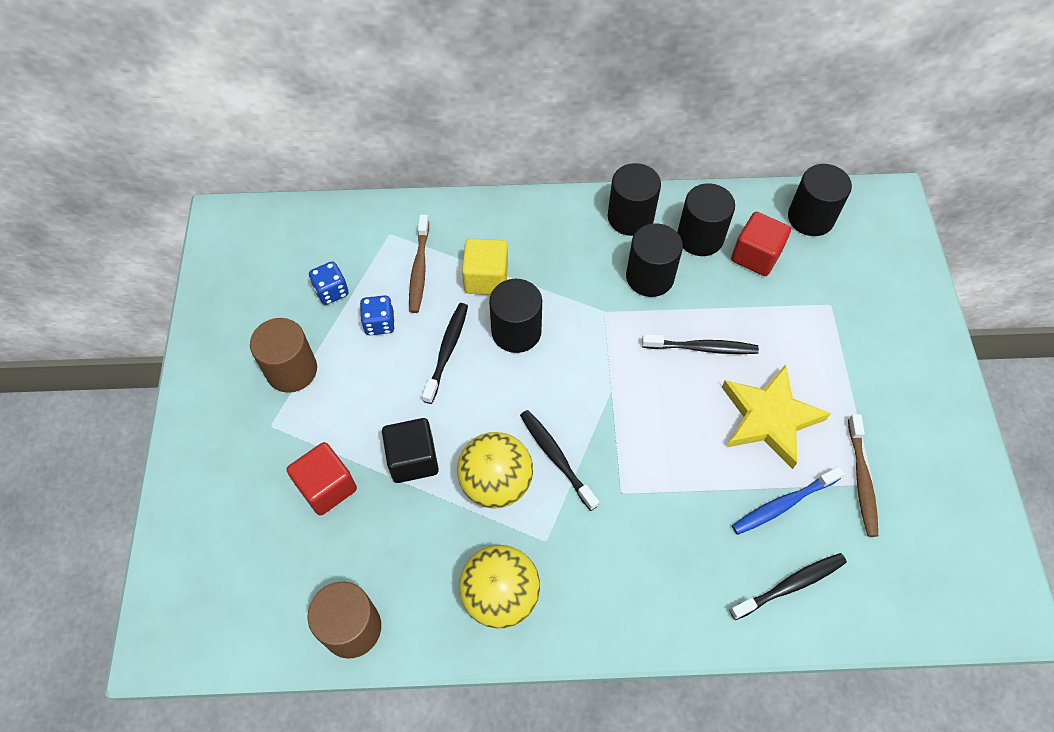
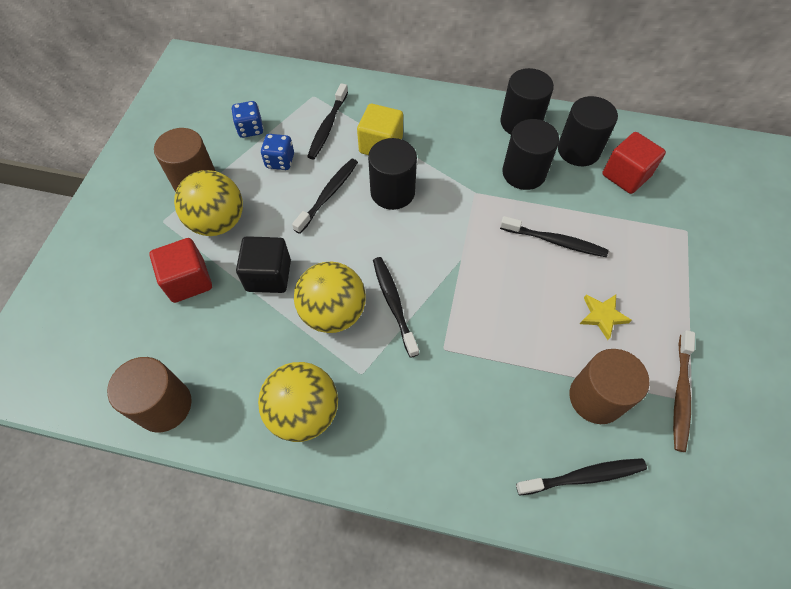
camera: 15 degrees right, 0 degrees up
brown toothbrush [409,215,429,313] -> black toothbrush [307,83,348,159]
yellow star [722,364,831,469] -> yellow star [580,295,632,340], size x0.48
blue toothbrush [732,466,844,535] -> brown cylinder [570,349,650,424]
black cylinder [788,164,852,236] -> none
none -> yellow ball [174,170,243,236]

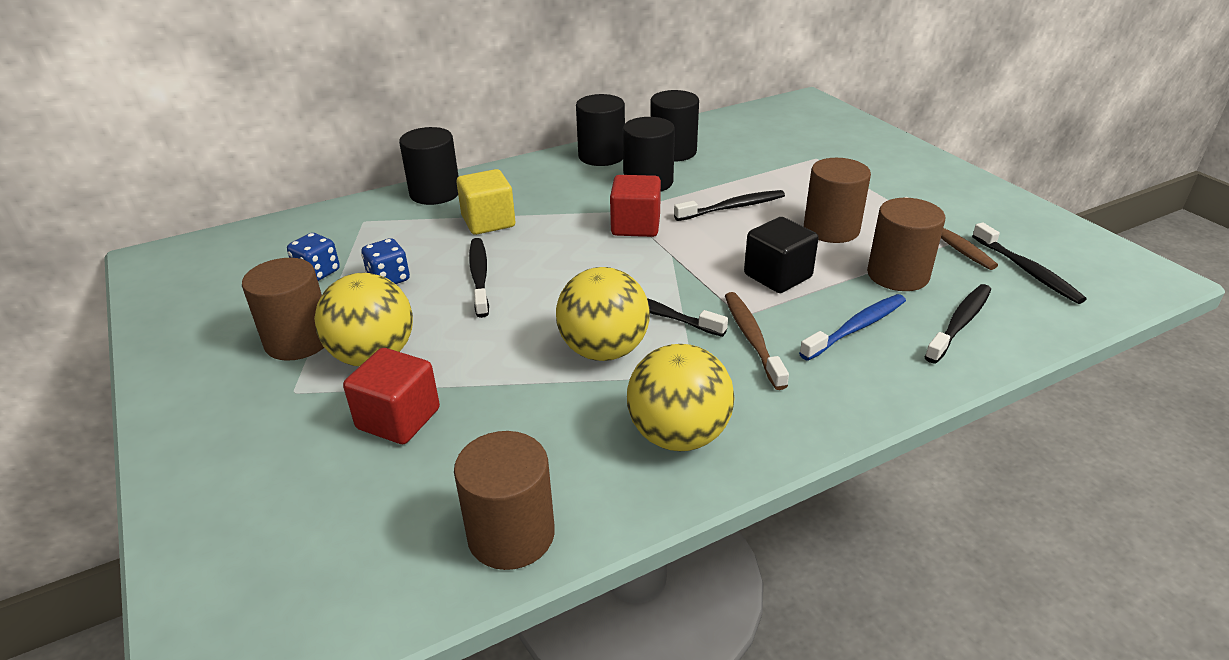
camera: 40 degrees left, 25 degrees down
black cube [236,236,291,293] -> black cube moved to [744,217,819,293]
black toothbrush [307,83,348,159] -> black toothbrush moved to [972,222,1087,304]
black cylinder [368,138,417,210] -> black cylinder moved to [399,127,459,205]
yellow star [580,295,632,340] -> brown cylinder [804,158,871,243]
red cube [602,132,666,194] -> red cube moved to [610,175,661,237]
none -> brown toothbrush [725,292,789,390]
none -> blue toothbrush [799,294,906,361]

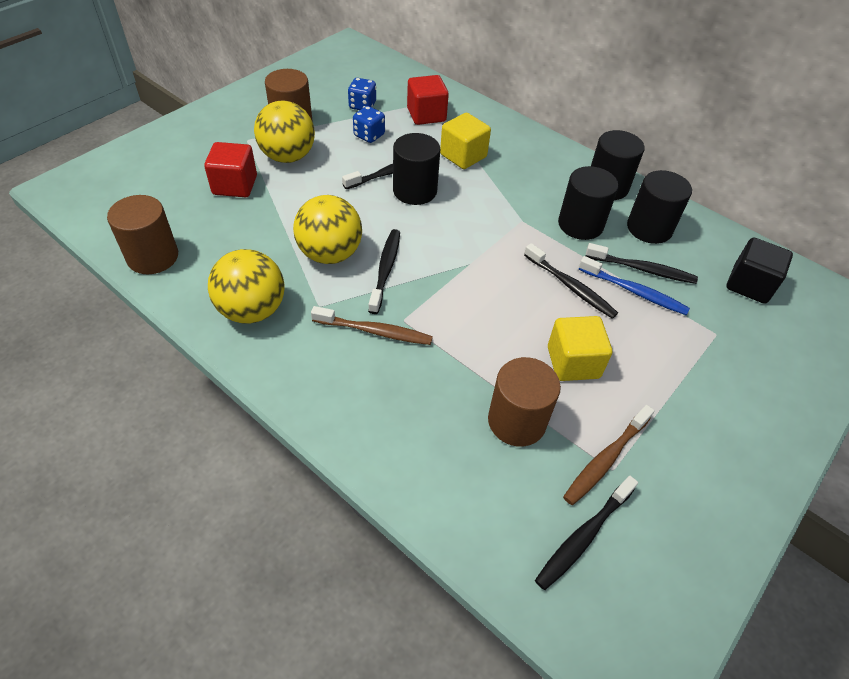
camera: 65 degrees right, 15 degrees up
black cylinder [399,127,459,205] -> black cylinder moved to [393,133,440,205]
red cube [610,175,661,237] -> red cube moved to [407,75,449,125]
brown toothbrush [725,292,789,390] -> brown toothbrush turned 45 degrees clockwise [311,306,433,345]
black cube [744,217,819,293] -> black cube moved to [727,238,793,304]
blue toothbrush [799,294,906,361] -> blue toothbrush moved to [579,256,690,315]
brown cylinder [804,158,871,243] -> yellow cube [548,316,612,381]
black toothbrush [925,284,991,363] -> black toothbrush moved to [586,243,698,284]

